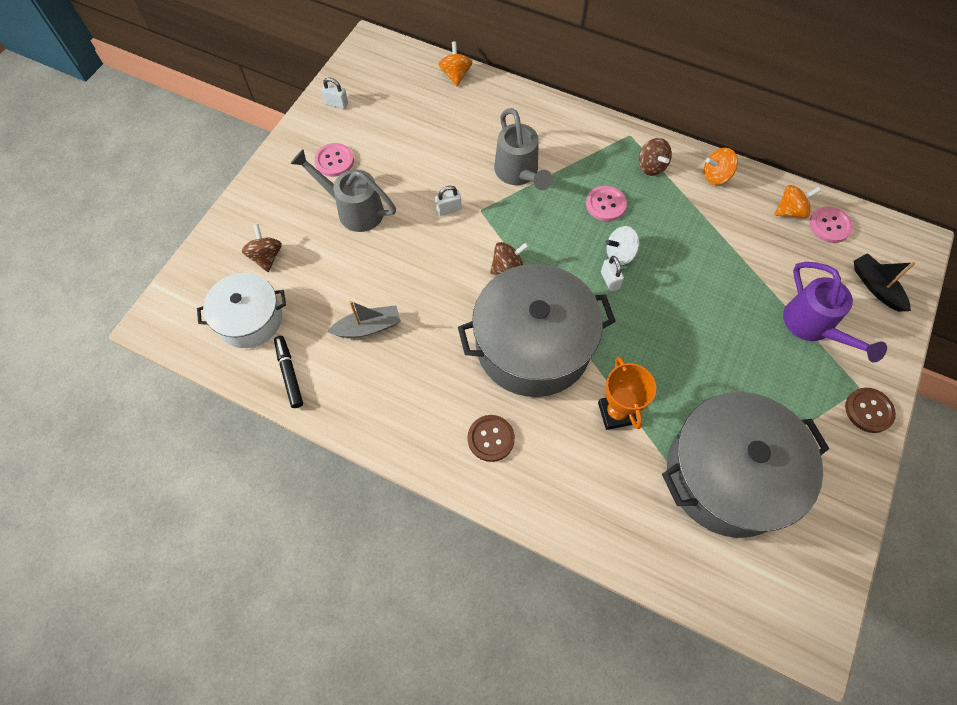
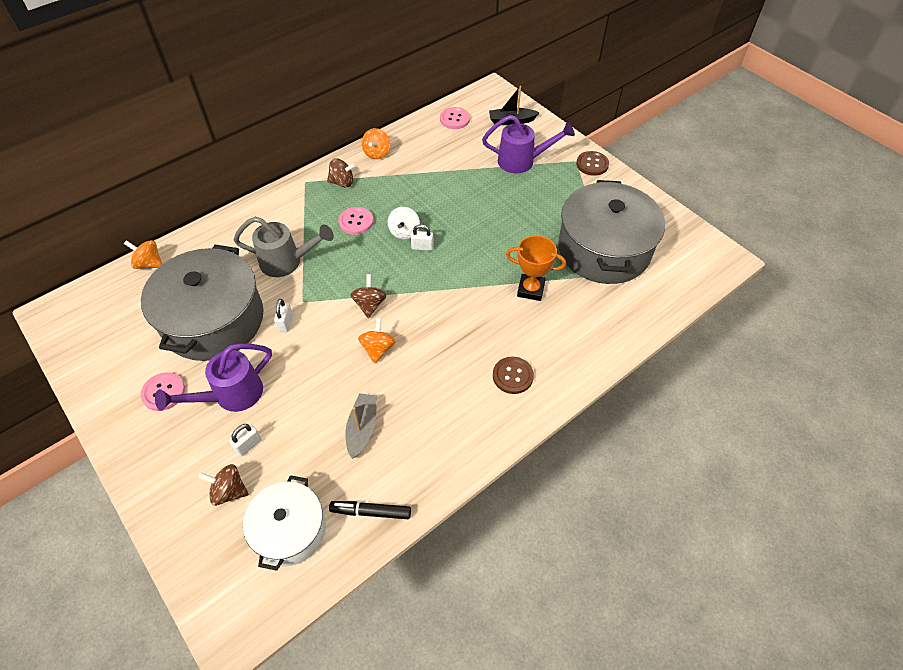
camera: 65 degrees left, 10 degrees down
grey watering can [291,149,396,232] -> purple watering can [155,343,272,412]
white padlock [321,77,348,109] -> white padlock moved to [229,424,261,457]
grey pot [458,264,616,397] -> grey pot moved to [141,245,264,361]
orange spinning top [775,185,821,218] -> orange spinning top moved to [358,318,396,364]

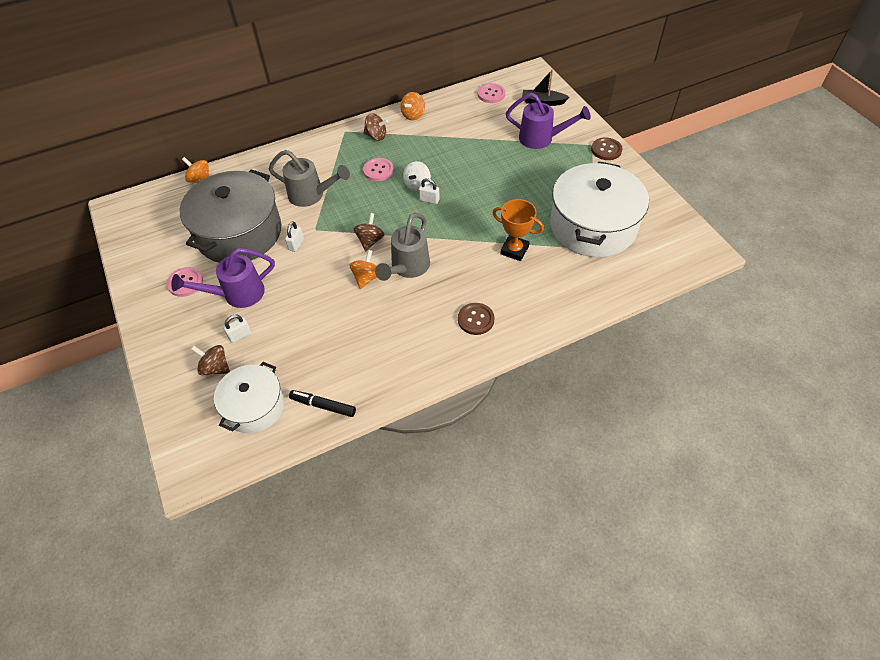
camera: 15 degrees right, 0 degrees up
grey boat [346,393,377,459] -> none
grey pot [558,180,665,284] -> white pot [550,161,649,257]
none -> grey watering can [375,213,430,281]

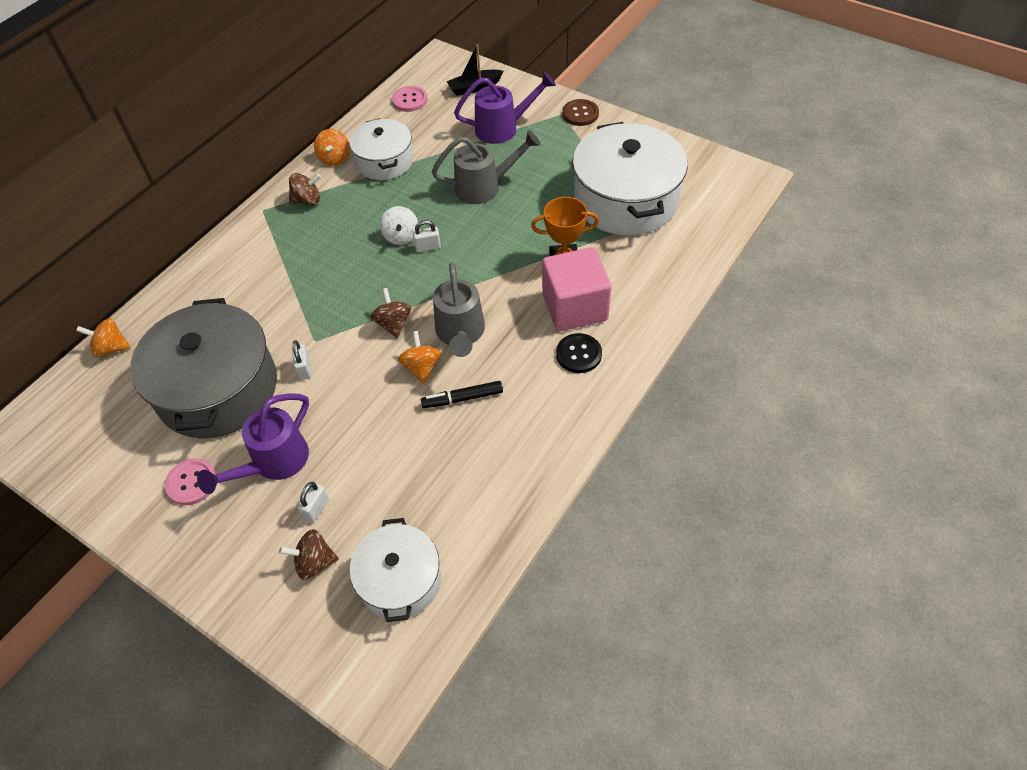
camera: 30 degrees left, 0 degrees up
grey watering can [269,150,350,207] -> grey watering can moved to [432,130,541,204]
black marker [289,390,356,417] -> black marker moved to [421,381,503,408]
pink button [363,158,394,181] -> none
brown button [458,303,494,335] -> black button [556,333,602,373]
none -> white pot [349,118,413,180]
none -> pink cube [542,247,612,331]

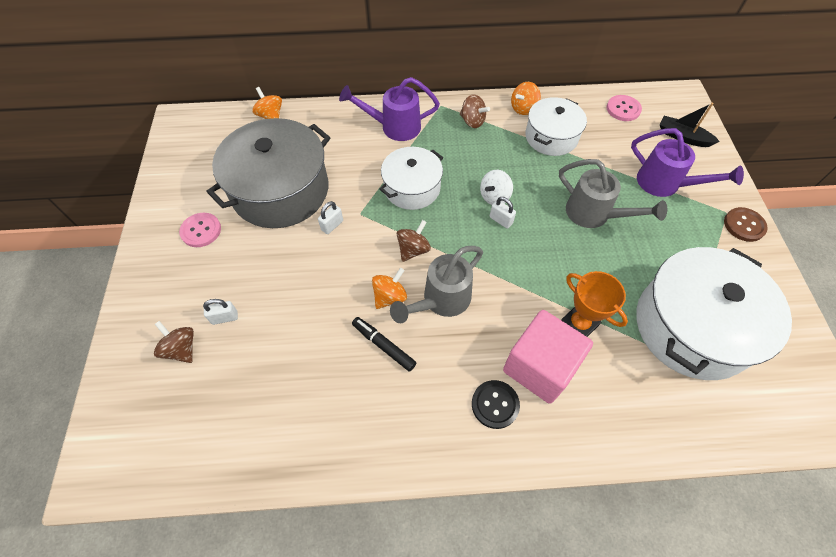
camera: 50 degrees right, 5 degrees up
purple watering can [197,393,309,494] -> purple watering can moved to [339,77,440,141]
white pot [349,518,441,622] -> white pot moved to [379,147,443,210]

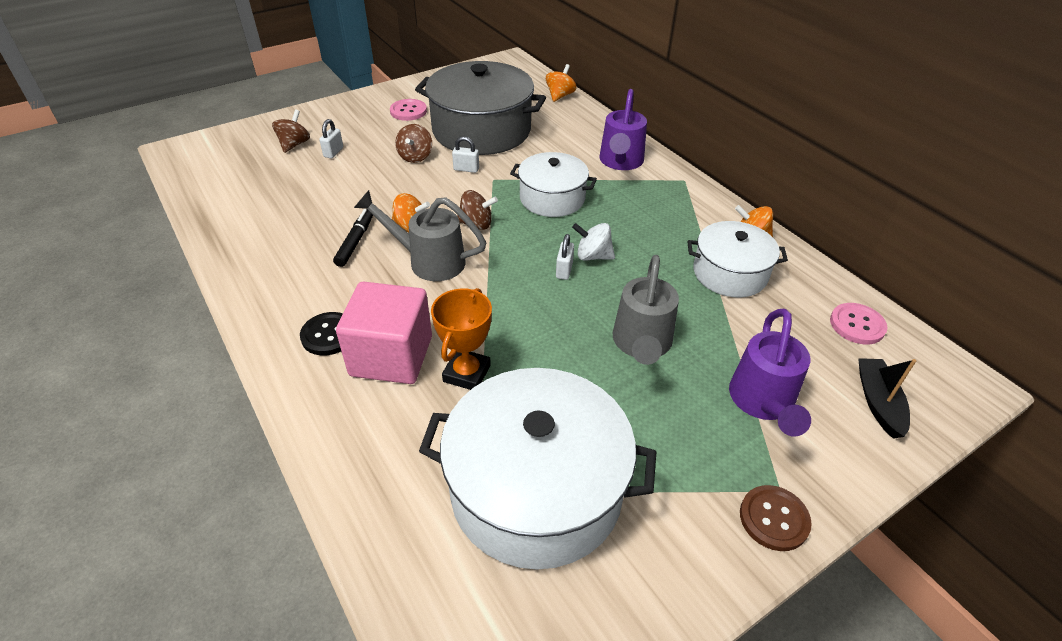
camera: 60 degrees right, 15 degrees down
white padlock [203,299,238,325] -> white padlock turned 60 degrees clockwise [319,119,343,158]
purple watering can [339,77,440,141] -> purple watering can turned 135 degrees counterclockwise [599,89,647,170]
brown spinning top [460,95,490,128] -> brown spinning top moved to [395,124,432,163]

